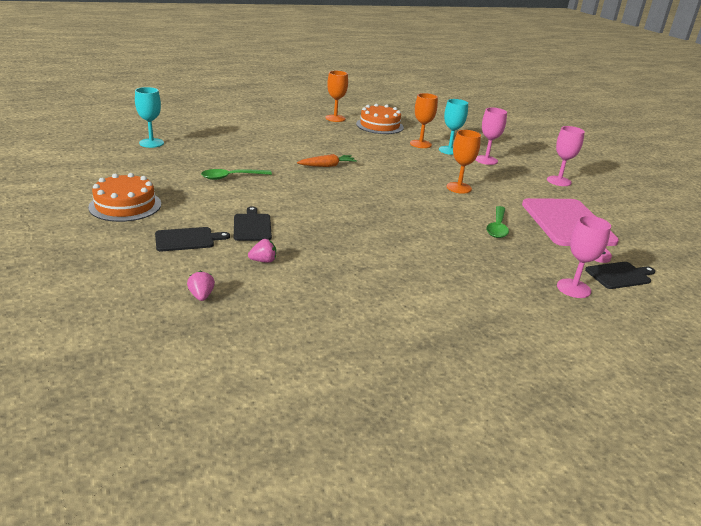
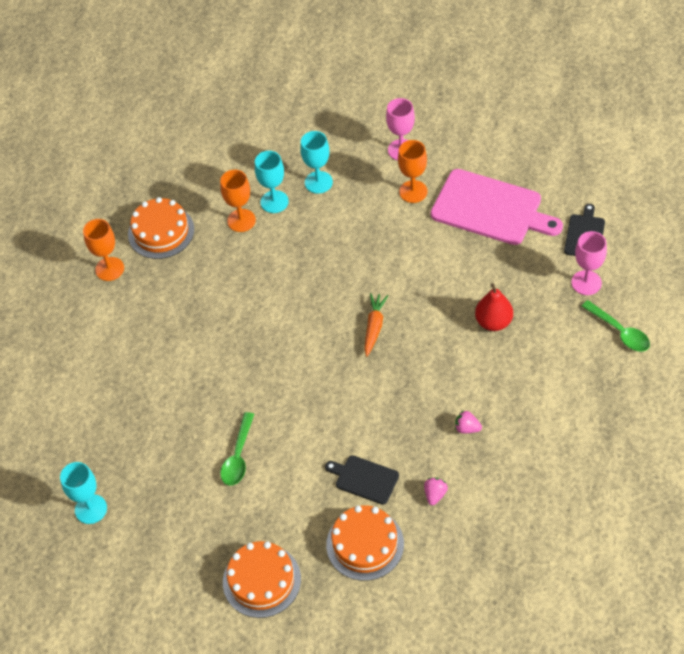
camera: 50 degrees left, 25 degrees up
black cutting board [155,227,230,251] -> orange cake [326,505,404,581]
pink strawberry [187,271,215,301] -> pink strawberry moved to [455,410,482,433]
orange carrot [297,154,357,167] -> orange carrot moved to [364,293,389,357]
orange goblet [446,130,481,194] -> orange goblet moved to [398,140,428,203]
pink goblet [475,108,507,165] -> turquoise goblet [300,131,333,194]
green spoon [486,206,509,238] -> green spoon moved to [581,300,650,352]
none -> red pear [475,283,513,331]

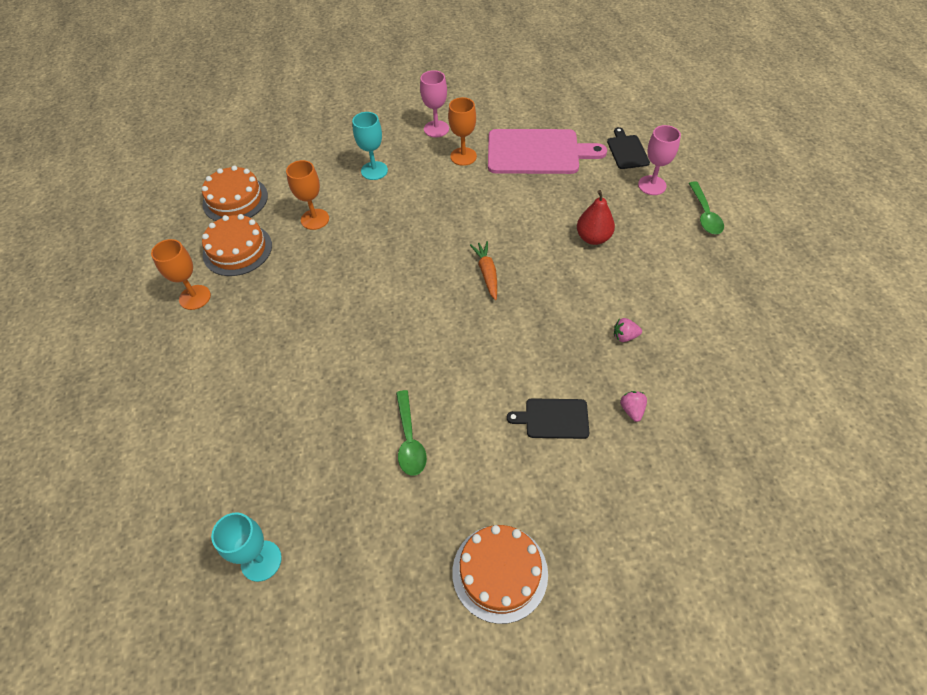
camera: 25 degrees left, 0 degrees up
turquoise goblet [255,151,289,213] -> none
orange cake [326,505,404,581] -> orange cake moved to [202,166,268,221]
green spoon [581,300,650,352] -> green spoon turned 60 degrees clockwise [689,182,724,234]

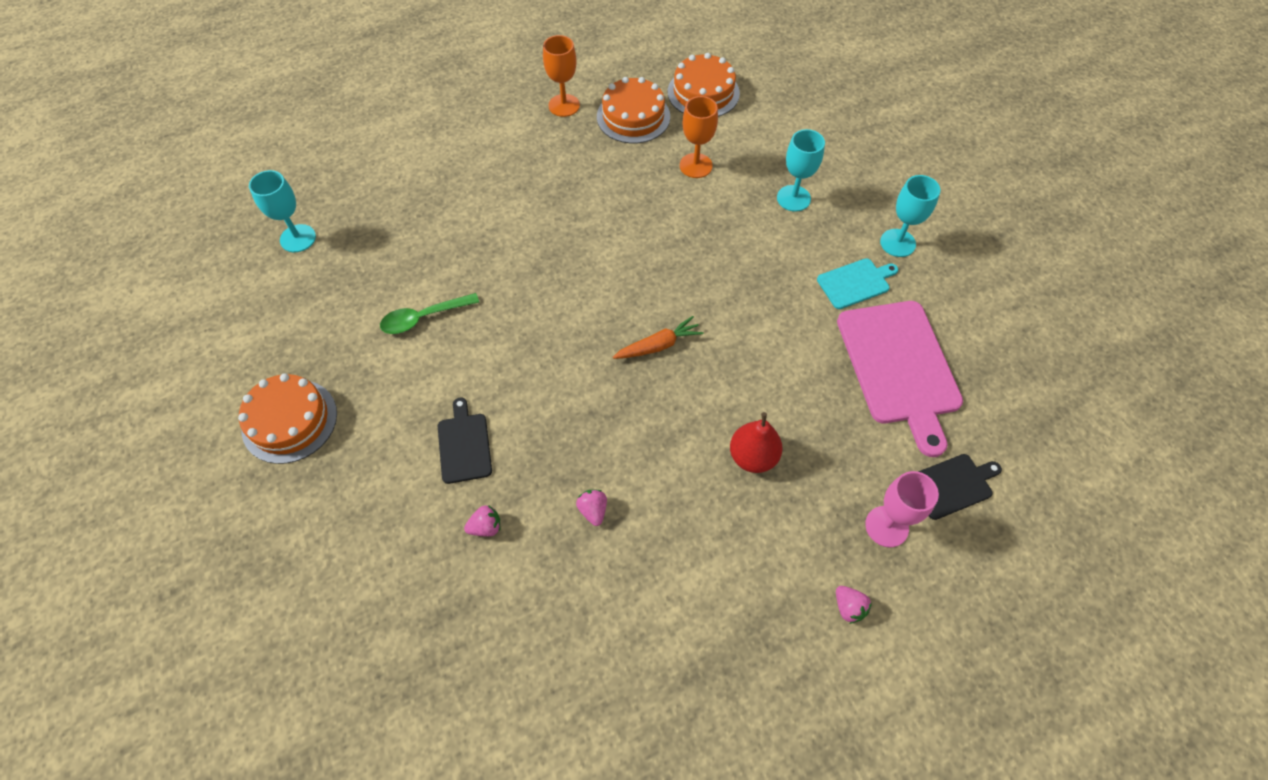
camera: 75 degrees right, 5 degrees up
pink goblet [420,70,449,137] -> turquoise goblet [880,175,940,257]
orange goblet [448,97,477,166] -> turquoise cutting board [817,258,898,309]
green spoon [689,182,724,234] -> pink strawberry [836,586,872,624]

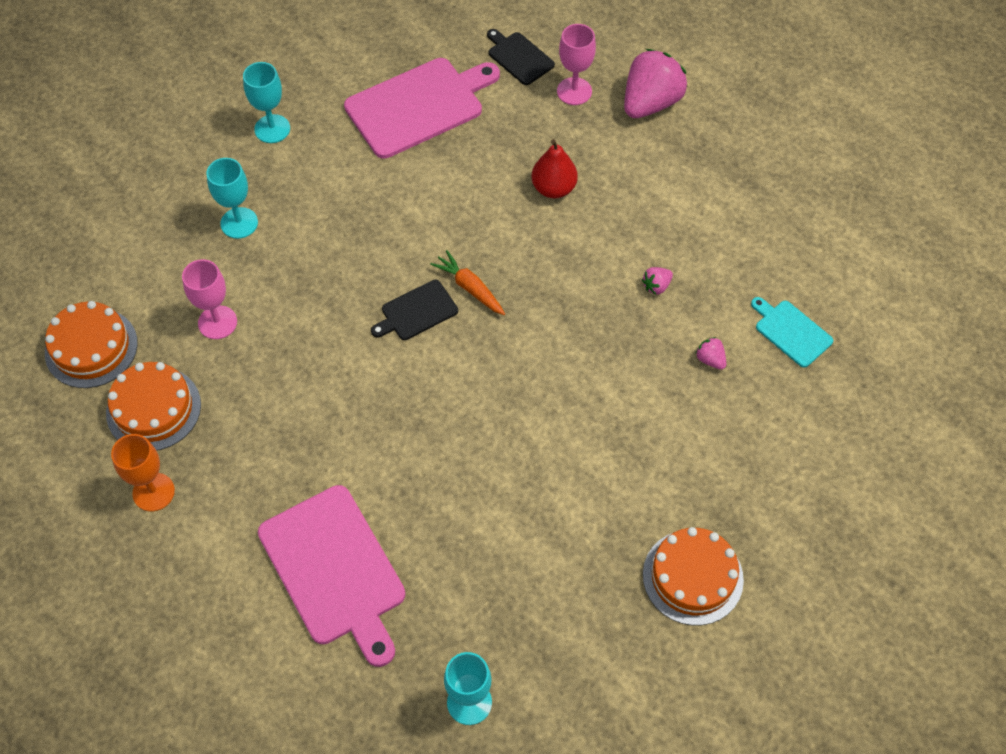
camera: 110 degrees left, 0 degrees up
green spoon [380,293,479,334] -> none
black cutting board [438,398,492,484] -> black cutting board moved to [371,280,458,340]
orange goblet [680,96,718,178] -> pink goblet [182,259,237,339]
turquoise cutting board [817,258,898,309] -> turquoise cutting board moved to [751,297,833,367]
pink strawberry [836,586,872,624] -> pink strawberry [624,49,687,118], size x2.36
none -> pink cutting board [258,485,405,667]

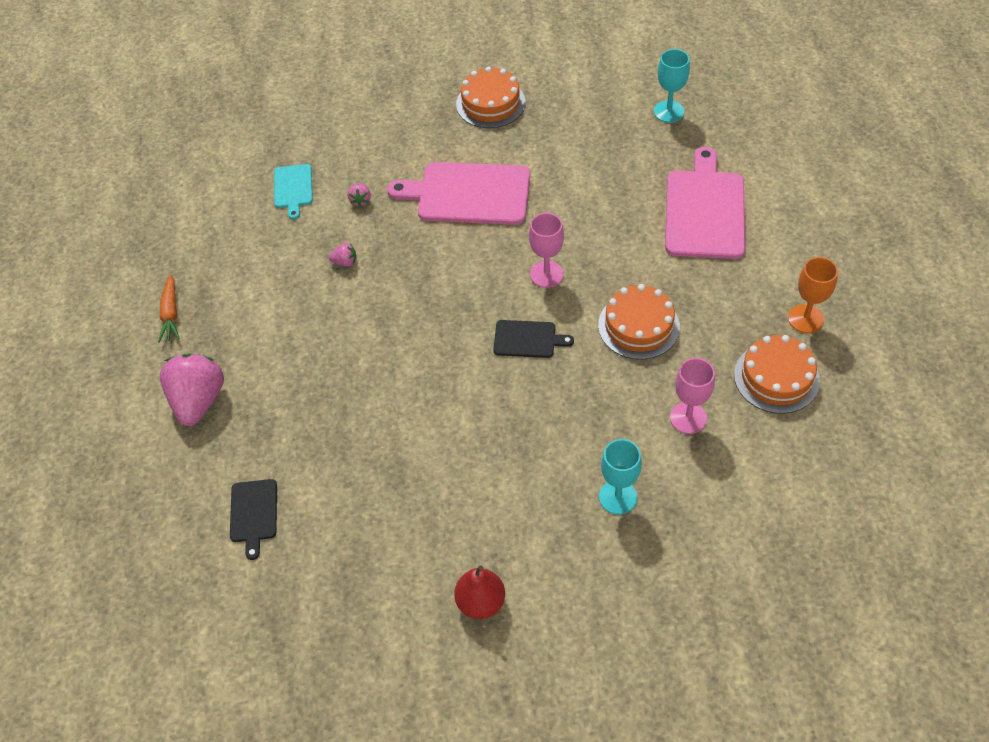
camera: 140 degrees left, 5 degrees down
orange cake [45,301,138,388] -> orange cake moved to [598,284,680,360]
turquoise goblet [243,62,290,143] -> none
pink cutting board [344,58,500,159] -> pink cutting board moved to [387,162,530,225]
orange carrot [430,250,505,315] -> orange carrot moved to [158,274,180,343]
red pear [532,139,578,198] -> red pear moved to [454,565,505,619]
pink goblet [557,24,596,105] -> pink goblet moved to [529,213,564,288]
pink strawberry [624,49,687,118] -> pink strawberry turned 105 degrees clockwise [160,353,224,426]

